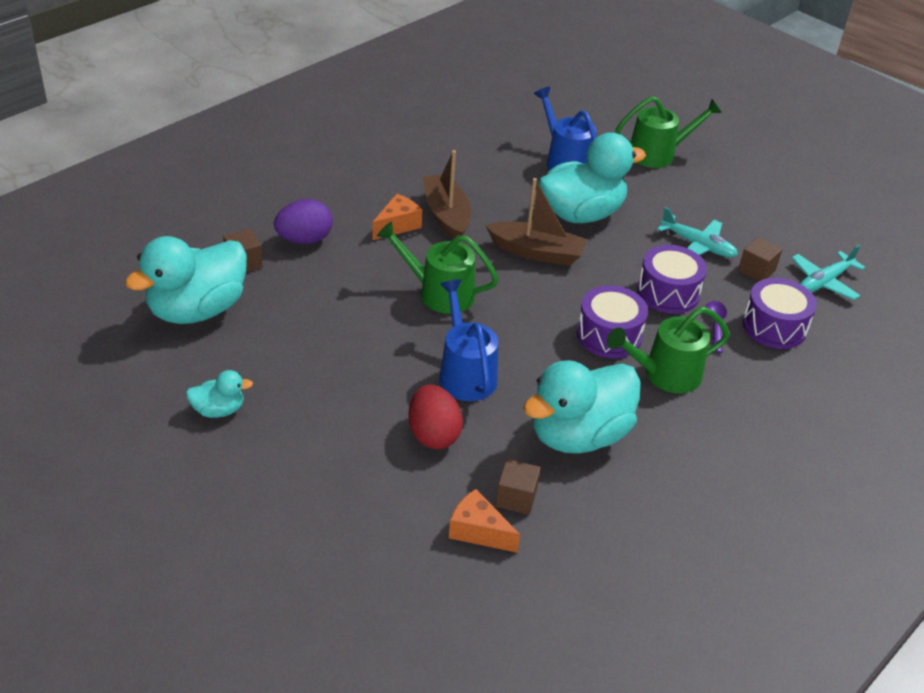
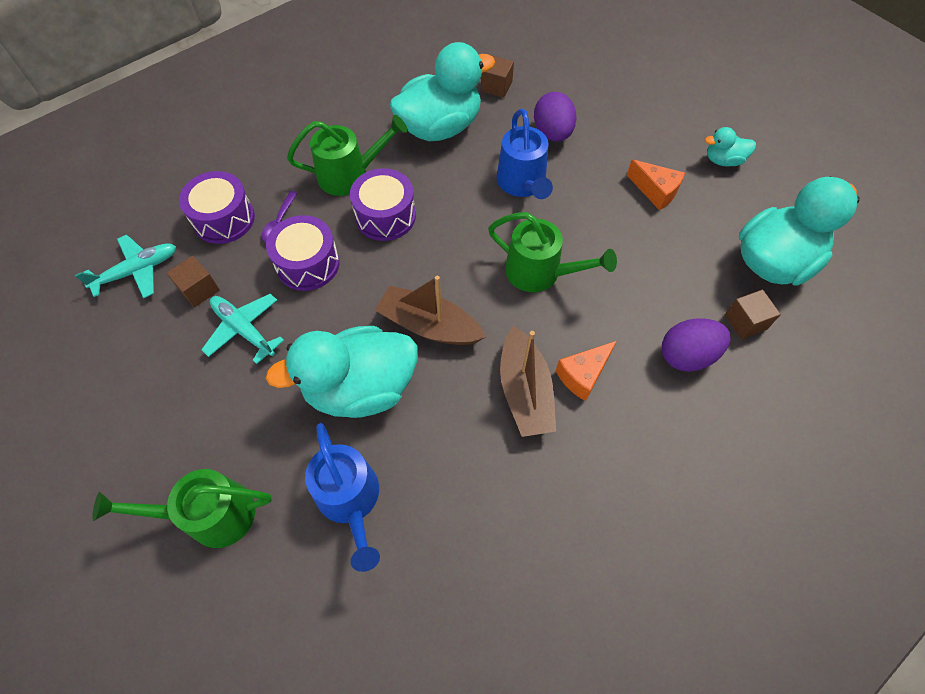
camera: 170 degrees left, 20 degrees up
red egg [408,384,463,449] -> purple egg [534,92,577,142]
orange cheese [449,489,520,553] -> orange cheese moved to [627,159,685,210]

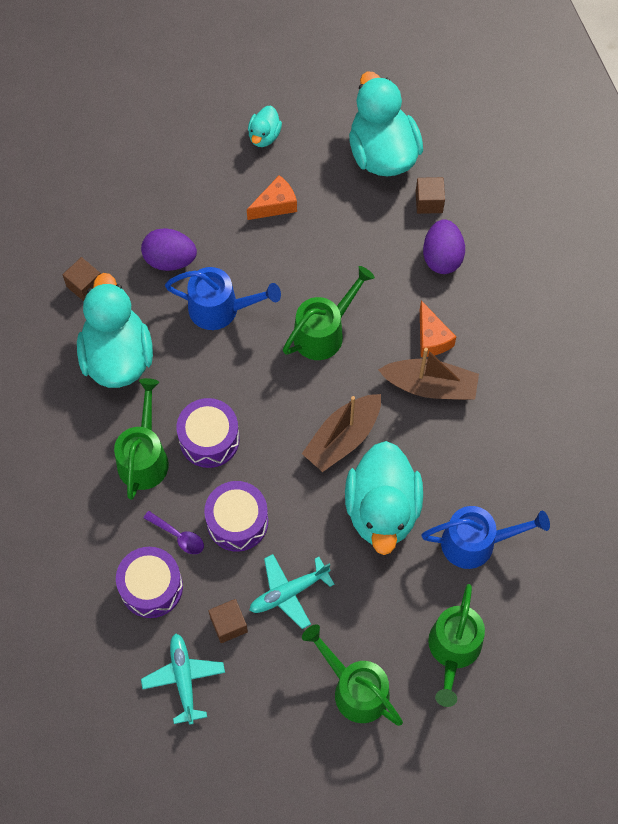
camera: 70 degrees left, 5 degrees up
none -> green watering can [302,624,403,726]

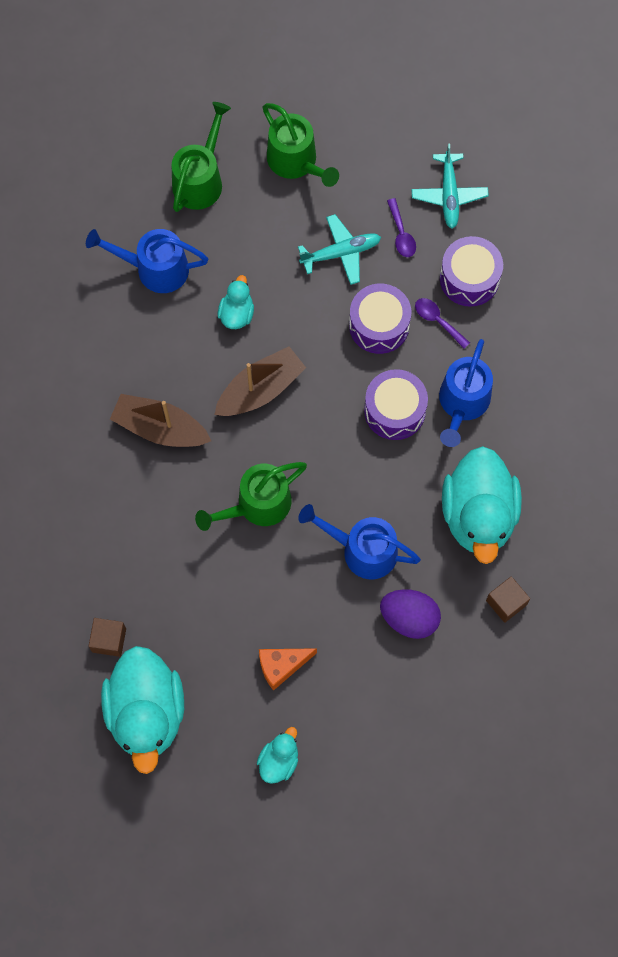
camera: 170 degrees left, 5 degrees up
green watering can [114,378,169,500] -> blue watering can [439,339,493,447]
brown cube [208,599,248,643] -> purple spoon [387,198,416,257]
turquoise duck [345,441,423,555] -> turquoise duck [218,275,254,329], size x0.47
orange cheese [420,300,456,357] -> none
purple egg [423,219,465,274] -> none

